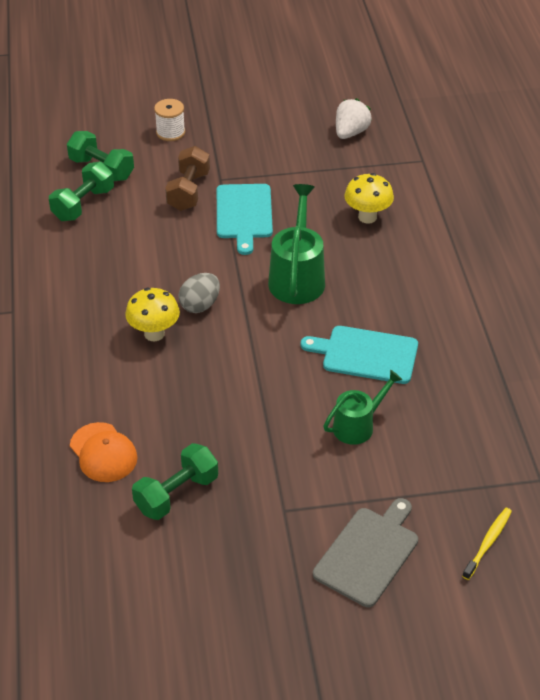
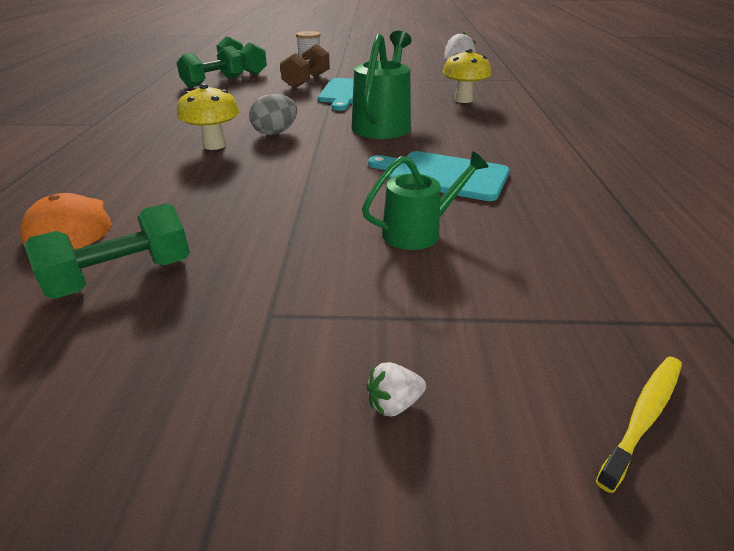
camera: 10 degrees right, 10 degrees down
grey cutting board [313,498,418,607] -> white strawberry [367,362,426,416]

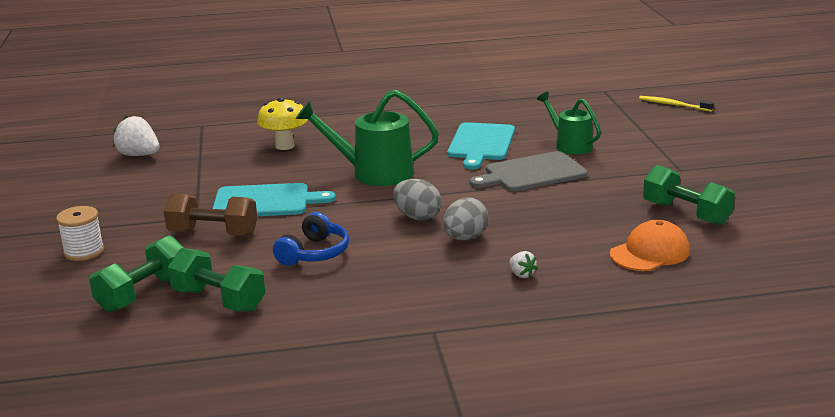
camera: 100 degrees left, 10 degrees down
yellow mushroom [177,84,240,150] -> grey egg [443,197,488,240]
white strawberry [367,362,426,416] -> white strawberry moved to [509,251,538,278]
none -> blue headphones [273,212,349,266]
none -> grey cutting board [470,151,587,191]

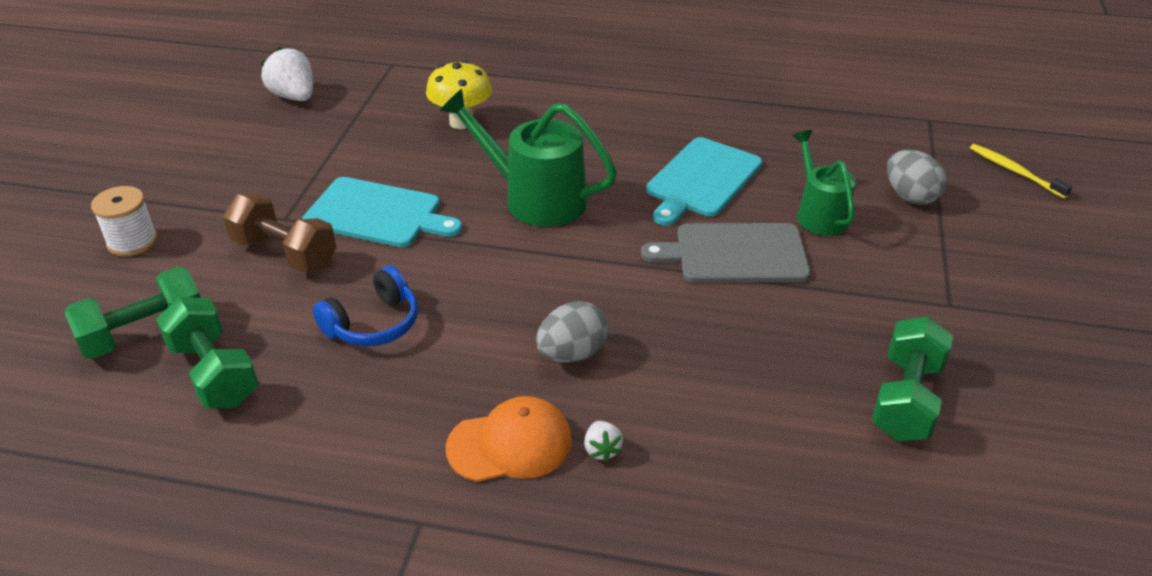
camera: 20 degrees right, 15 degrees up
grey egg [393,179,442,220] -> grey egg moved to [887,150,947,205]
orange cap [610,220,690,271] -> orange cap moved to [446,396,572,482]
green dumbbell [643,165,735,226] -> green dumbbell turned 45 degrees clockwise [872,316,953,441]

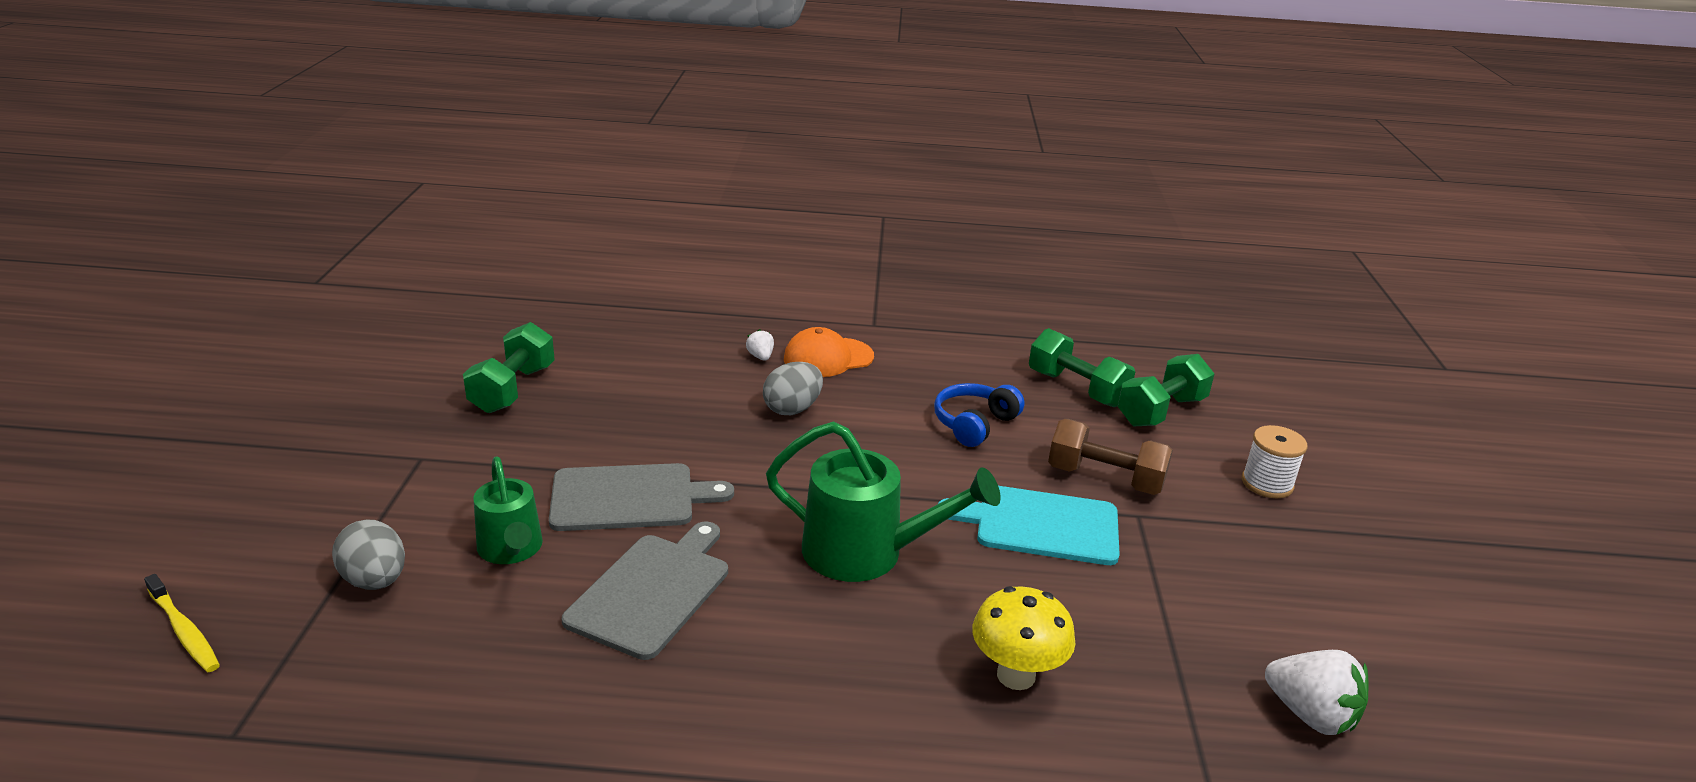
camera: 170 degrees right, 10 degrees down
turquoise cutting board [646,137,762,226] -> grey cutting board [562,521,728,660]

